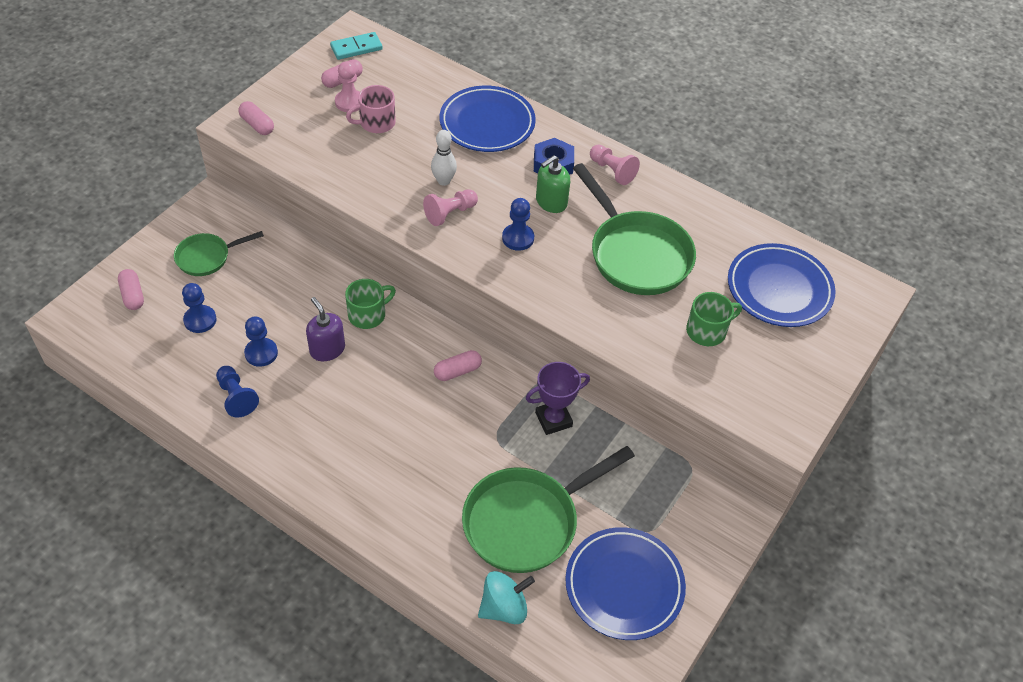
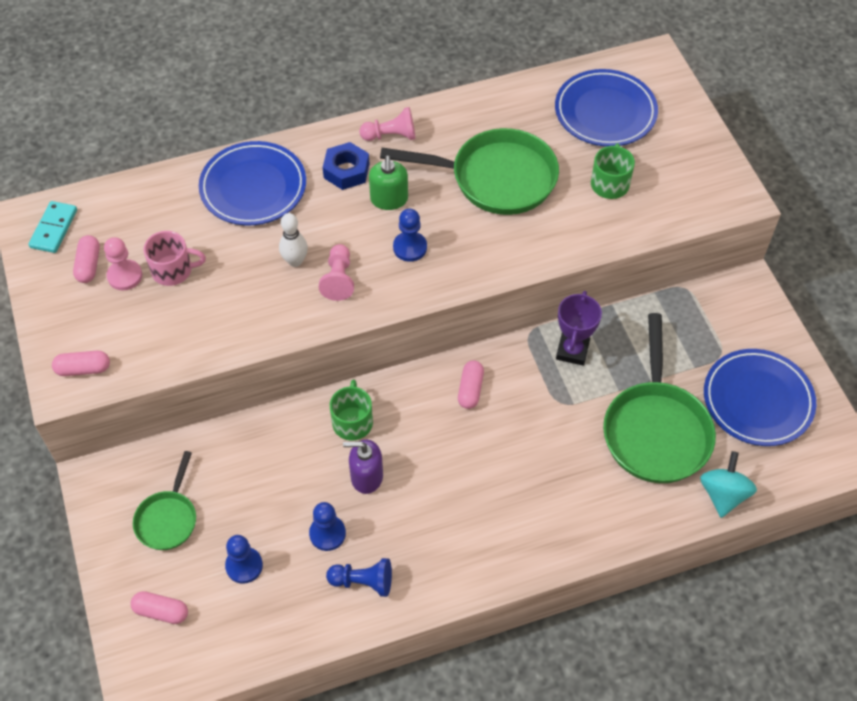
camera: 50 degrees left, 5 degrees up
pink mug [346,85,396,133] -> pink mug turned 105 degrees counterclockwise [144,231,206,286]

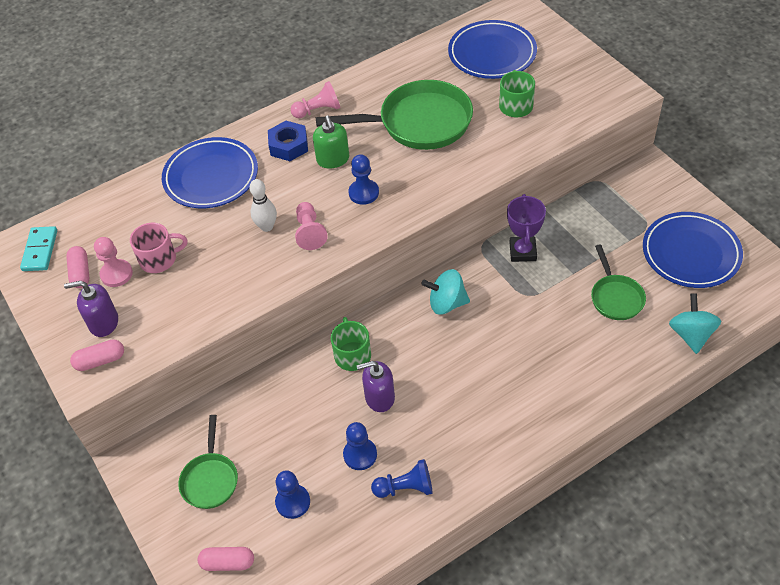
camera: 10 degrees left, 5 degrees down
pink capsule [458,360,484,409] -> turquoise spinning top [421,269,470,314]
green pan [603,313,716,483] -> green pan [591,244,646,320], size x0.55
none -> purple soap dispenser [64,281,118,337]

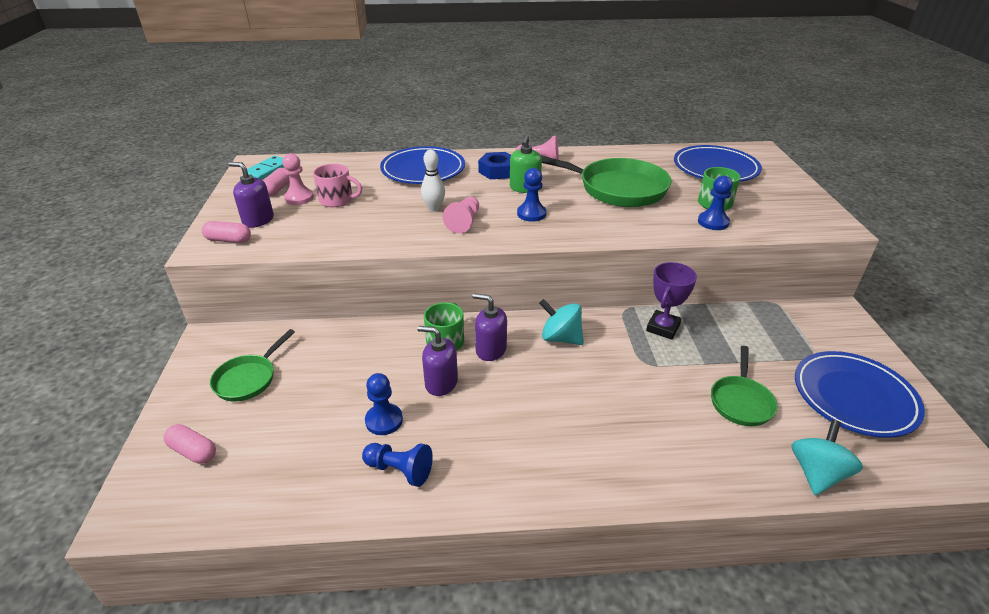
camera: 25 degrees right, 15 degrees down
blue pawn [275,470,310,519] -> blue pawn moved to [698,176,733,230]
none -> purple soap dispenser [472,293,507,361]

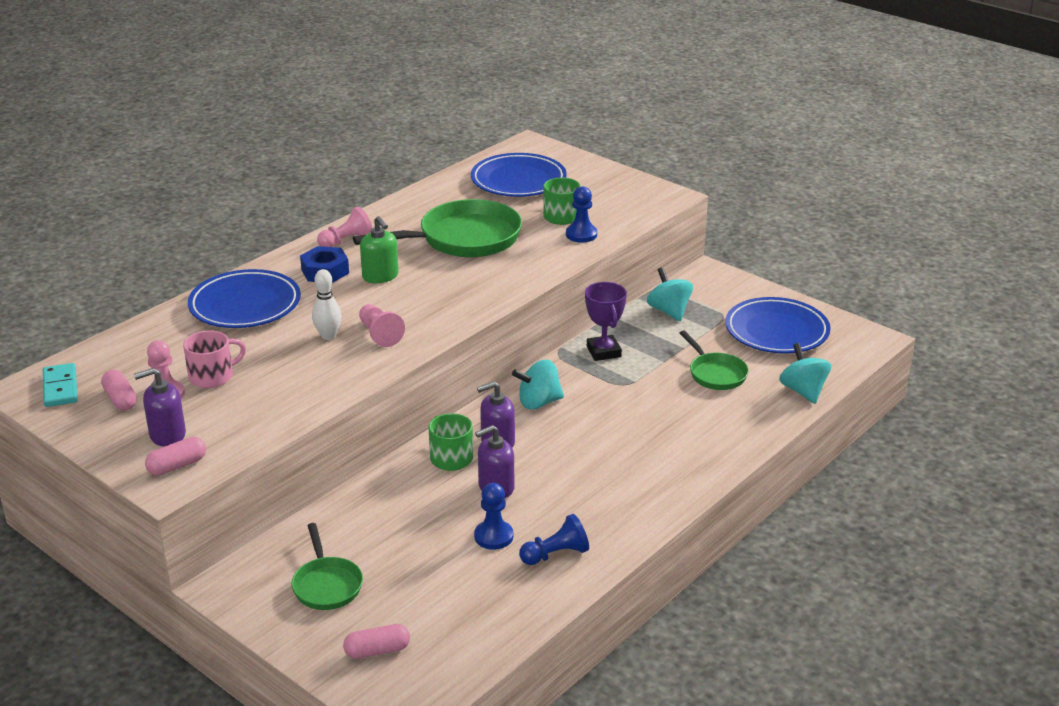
camera: 45 degrees left, 5 degrees down
blue pawn [517,168,547,222] -> none
none -> turquoise spinning top [647,267,693,321]

